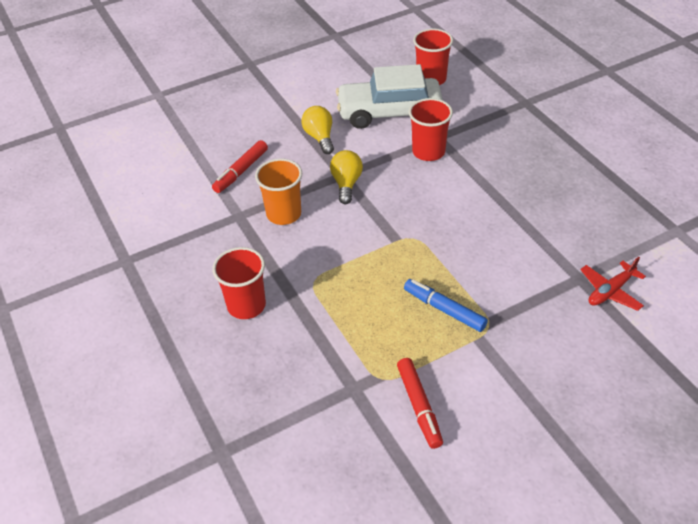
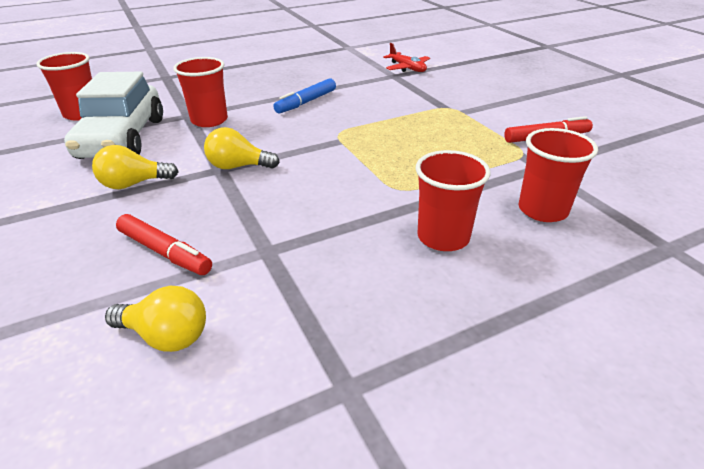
camera: 90 degrees left, 10 degrees down
orange cup [255,158,302,225] -> none
blue marker [404,279,488,332] -> blue marker moved to [273,78,336,113]
none -> yellow light bulb [105,286,206,352]
none -> red cup [518,128,598,222]

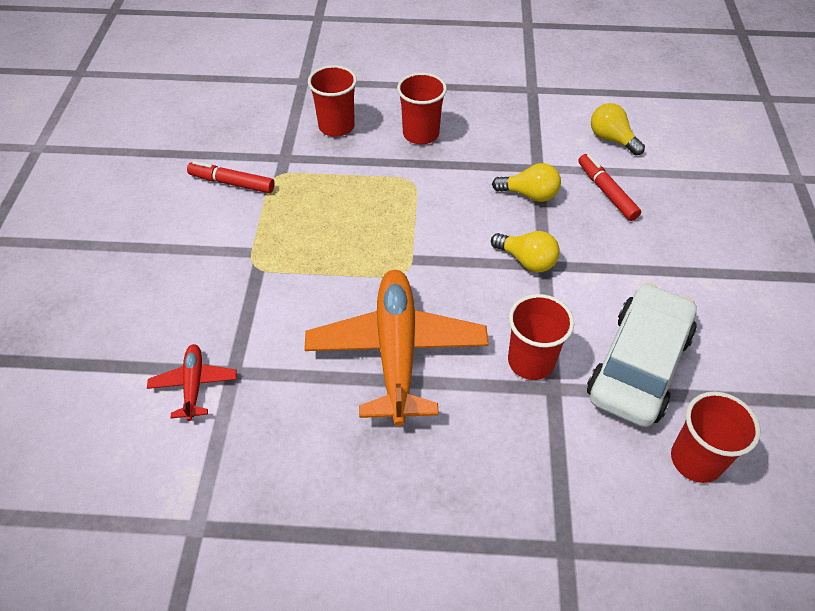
camera: 150 degrees left, 15 degrees up
yellow light bulb [92,145,179,189] -> yellow light bulb moved to [492,163,561,202]
blue marker [273,78,336,113] -> orange plane [304,270,489,426]

